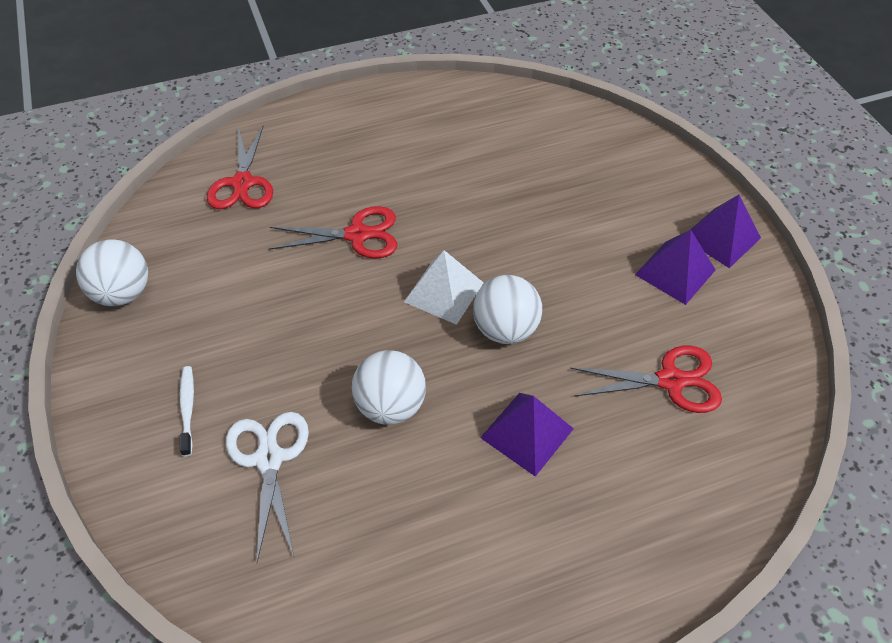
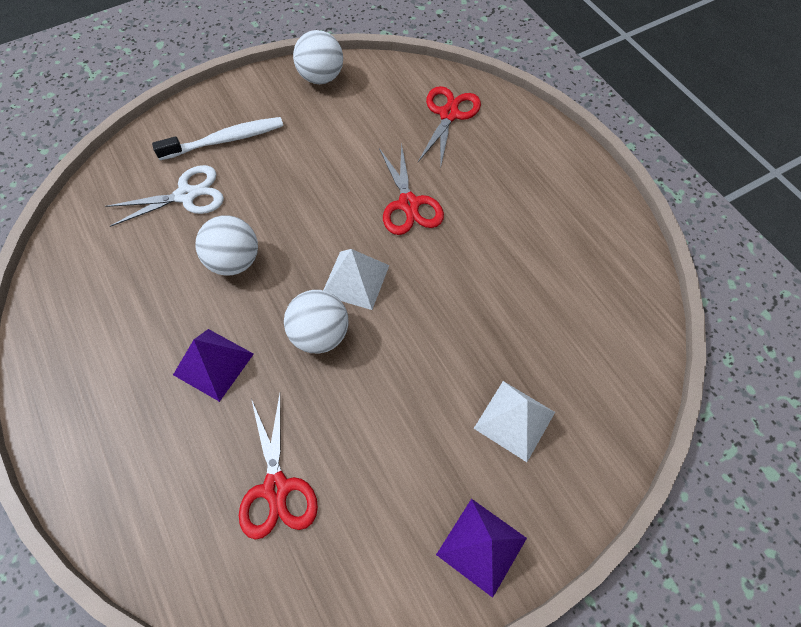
camera: 80 degrees right, 10 degrees up
white toothbrush [180,366,194,456] -> white toothbrush [152,117,283,160], size x1.74
red scissors [207,126,273,209] -> red scissors turned 120 degrees clockwise [418,86,481,169]
purple pyramid [635,230,715,305] -> none
none -> white pyramid [474,381,555,462]

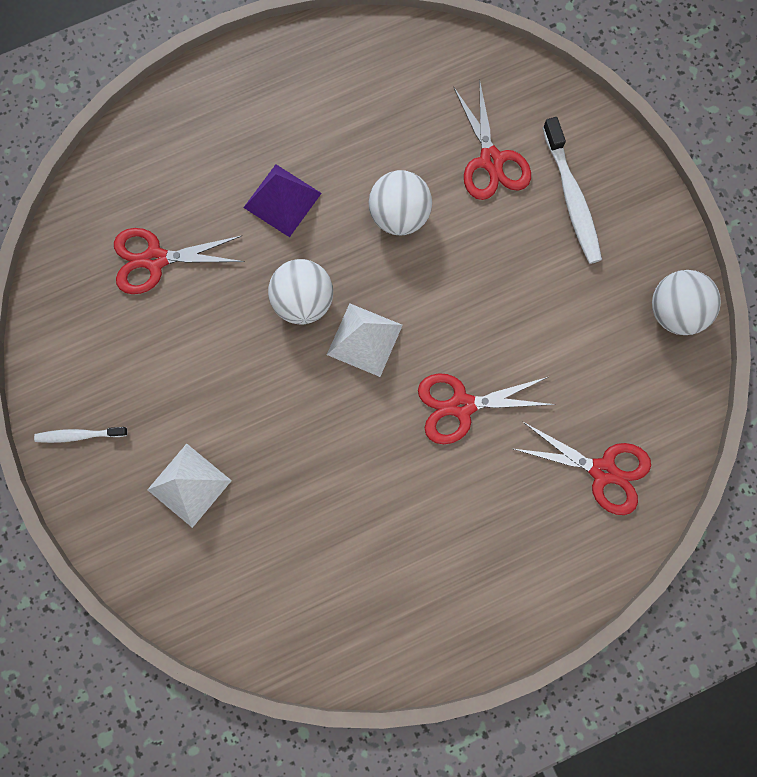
camera: 95 degrees right, 15 degrees up
white scissors [106,165,224,227] -> red scissors [454,83,531,200]
purple pyramid [436,499,527,598] -> white toothbrush [34,427,127,443]

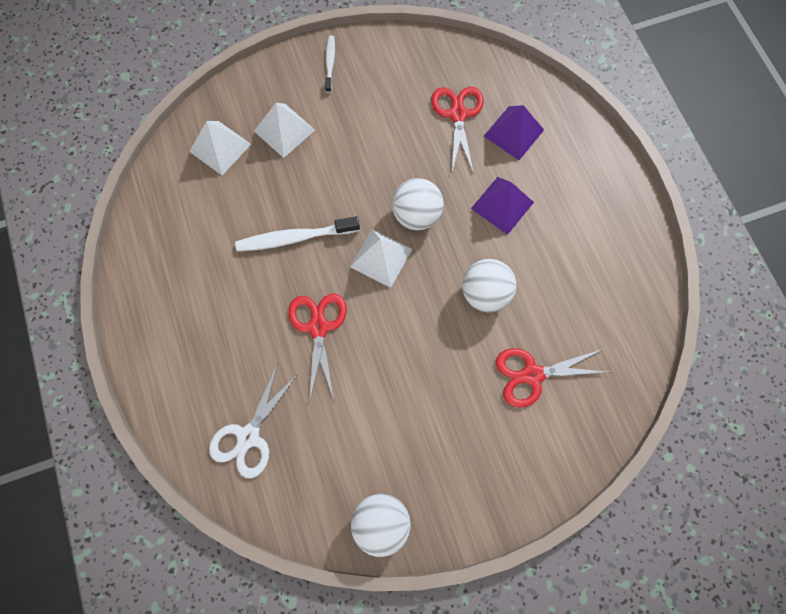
camera: 95 degrees right, 5 degrees down
red scissors [514,421,651,515] -> white scissors [209,363,299,478]
white toothbrush [543,117,602,264] -> white toothbrush moved to [235,216,360,252]
none -> white pyramid [189,121,251,175]
none -> purple pyramid [484,105,544,160]

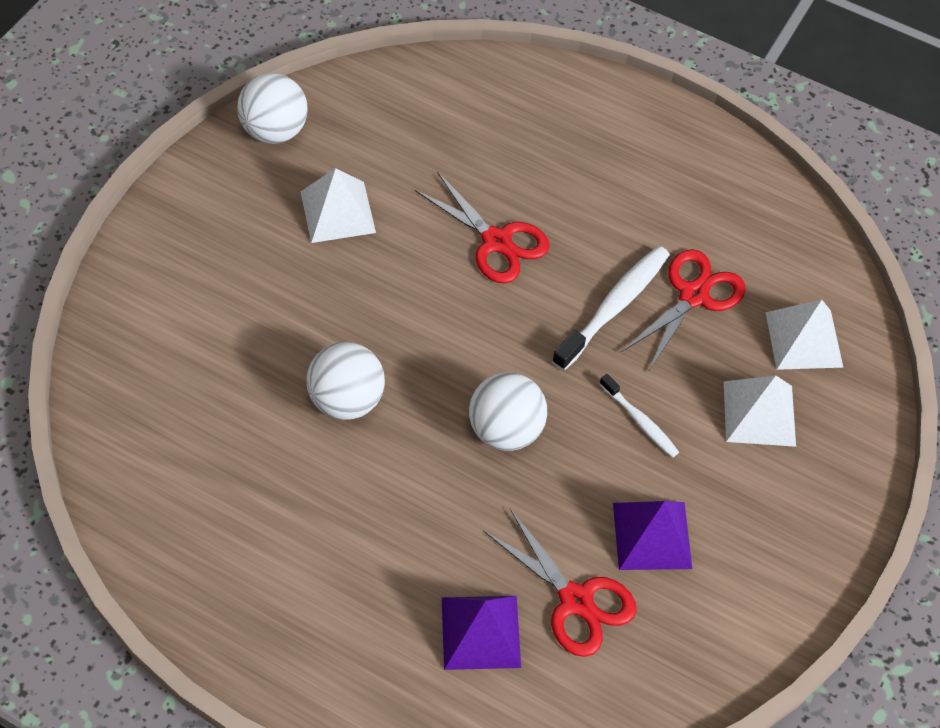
camera: 135 degrees right, 15 degrees down
white scissors [209,363,299,478] -> none
white toothbrush [325,35,335,93] -> white toothbrush moved to [600,374,679,458]
white pyramid [350,229,412,288] -> white pyramid moved to [300,168,376,243]
purple pyramid [471,177,534,235] -> purple pyramid moved to [613,501,692,570]
red scissors [496,348,607,408] -> red scissors moved to [622,249,746,371]

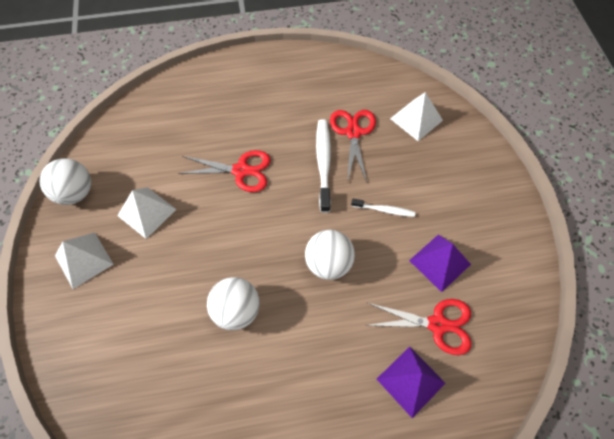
camera: 35 degrees left, 5 degrees up
white pyramid [724,375,796,447] -> white pyramid moved to [55,232,114,289]

